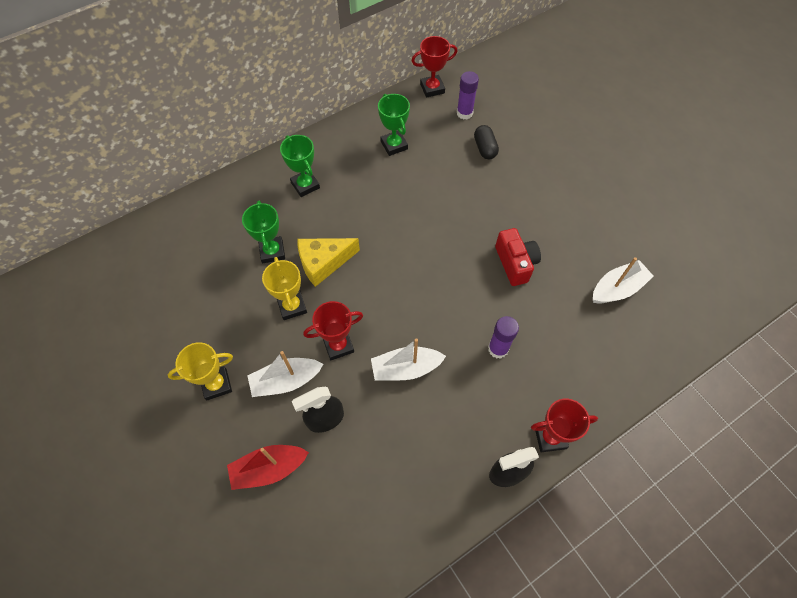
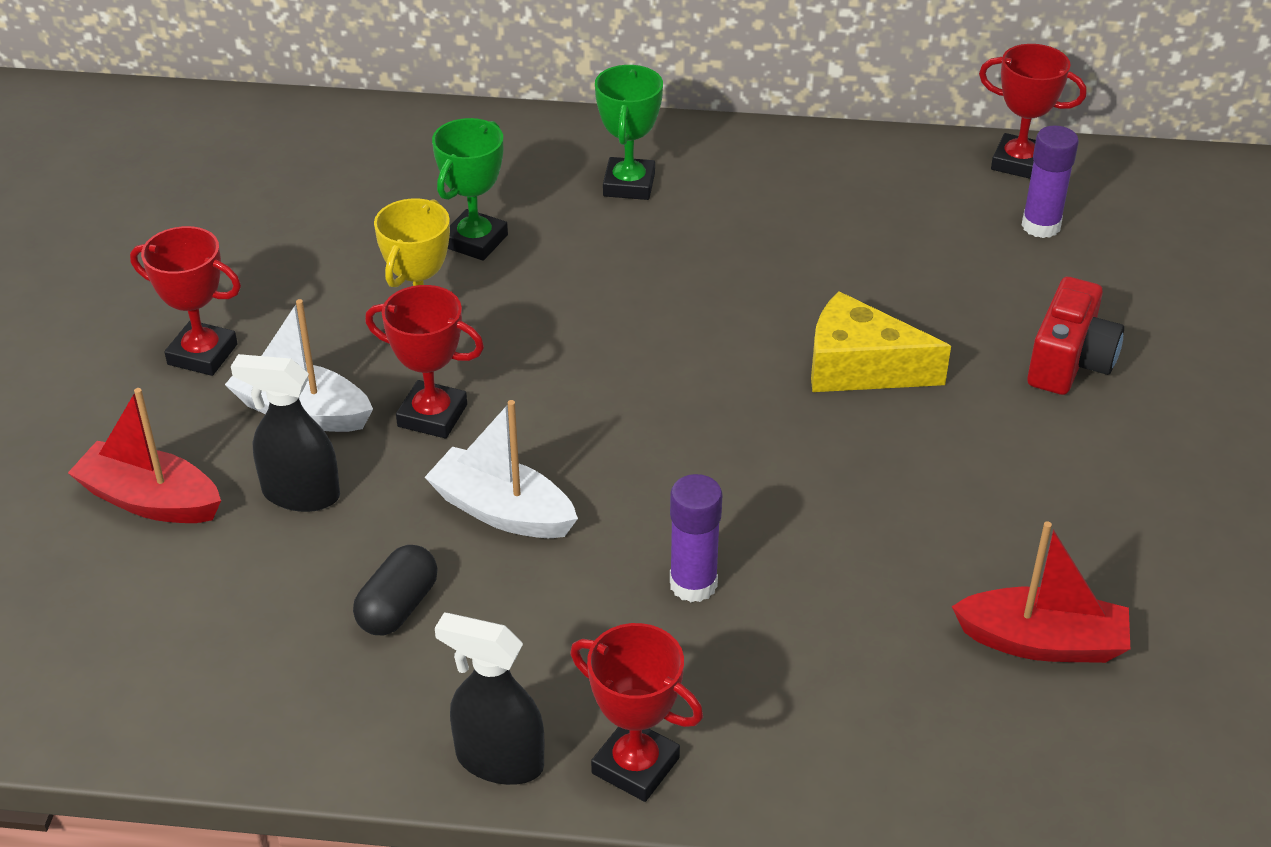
camera: 40 degrees right, 20 degrees down
yellow trophy [168,342,233,400] -> red trophy [130,226,241,376]
yellow cheese [298,238,360,287] -> yellow cheese moved to [811,291,951,392]
green trophy [378,94,410,156] -> none
black capsule [474,125,499,159] -> black capsule moved to [353,545,438,635]
red camera [495,228,541,286] -> red camera moved to [1027,277,1124,395]
white boat [593,257,654,304] -> red boat [951,521,1130,663]

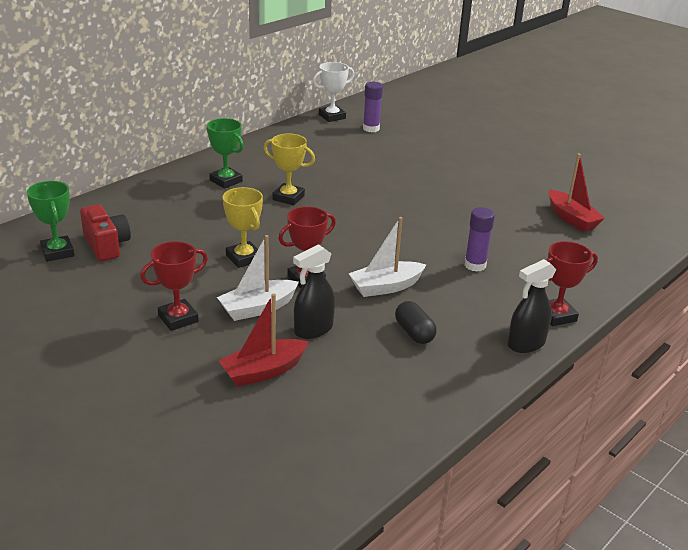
camera: 55 degrees left, 10 degrees down
green trophy [432,118,508,261] -> green trophy moved to [27,181,74,262]
yellow cheese [811,291,951,392] -> none
red boat [951,521,1130,663] -> red boat turned 105 degrees clockwise [549,153,605,232]
red trophy [979,44,1087,179] -> white trophy [313,62,354,122]
red camera [1027,277,1124,395] -> red camera moved to [80,204,131,261]
none -> yellow trophy [263,134,315,205]

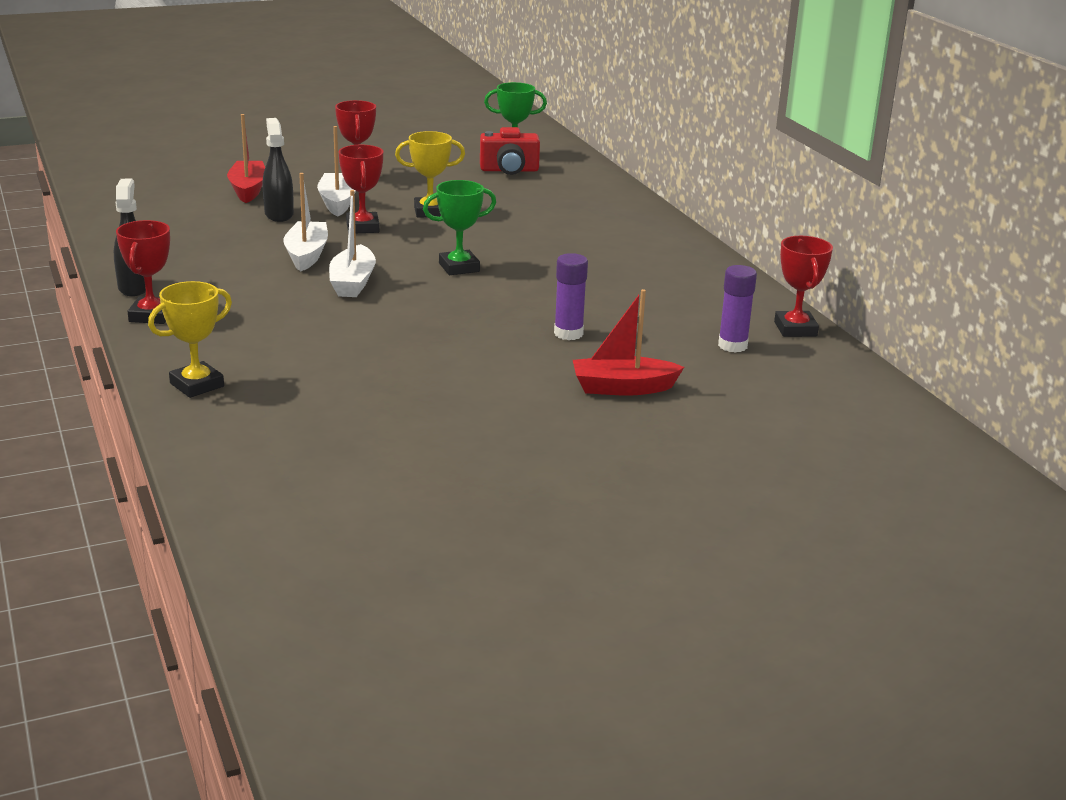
camera: 115 degrees right, 5 degrees down
green trophy [207,118,244,189] -> green trophy moved to [423,180,496,275]
yellow trophy [263,134,315,205] -> yellow trophy moved to [148,281,232,398]
white trophy [313,62,354,122] -> red trophy [774,236,833,337]
black capsule [395,301,437,344] -> none
purple glue stick [464,207,495,272] -> purple glue stick moved to [554,253,588,340]
red boat [549,153,605,232] -> red boat moved to [573,289,684,396]
none -> white boat [329,190,376,297]

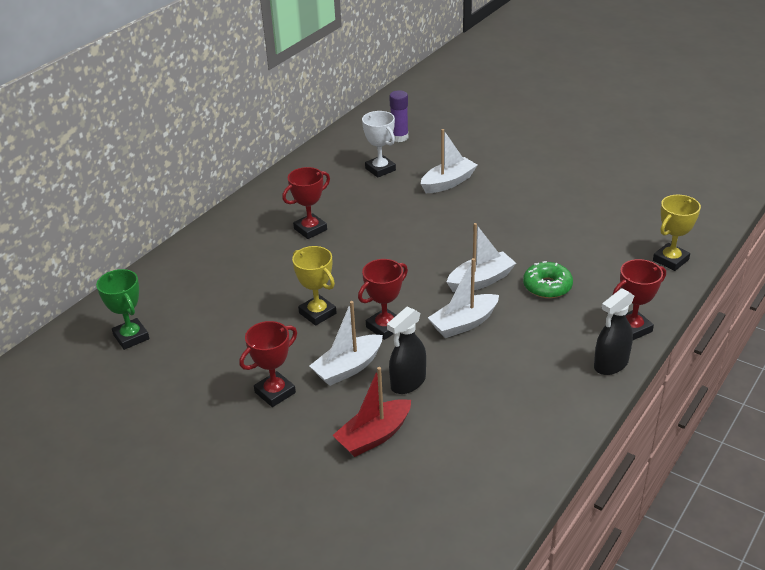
camera: 120 degrees left, 10 degrees up
yellow trophy [148,281,232,398] -> yellow trophy turned 60 degrees counterclockwise [653,195,701,271]
green trophy [423,180,496,275] -> none
red camera [480,127,540,175] -> none
purple glue stick [554,253,588,340] -> white boat [421,129,477,193]
red boat [573,289,684,396] -> none
red trophy [774,236,833,337] -> red trophy moved to [282,167,330,239]
none -> white trophy [362,111,396,178]
none -> green donut [523,261,573,298]

